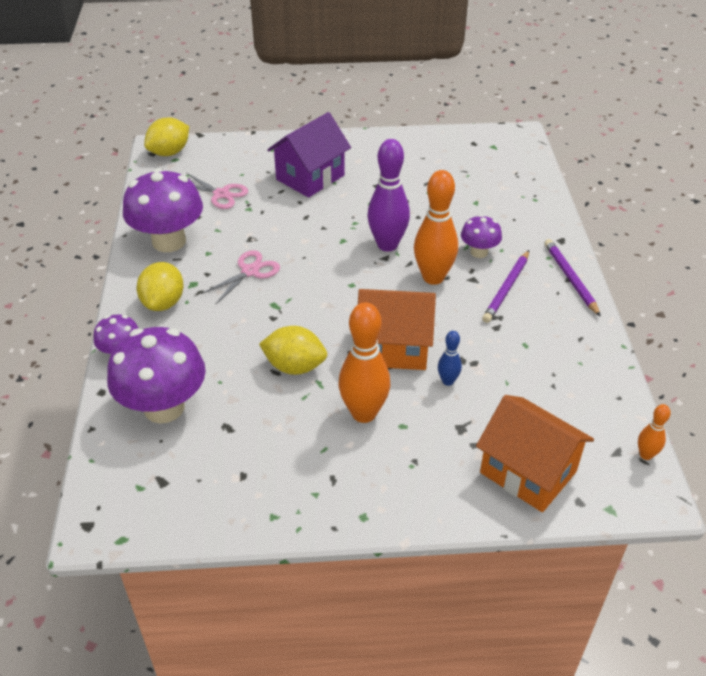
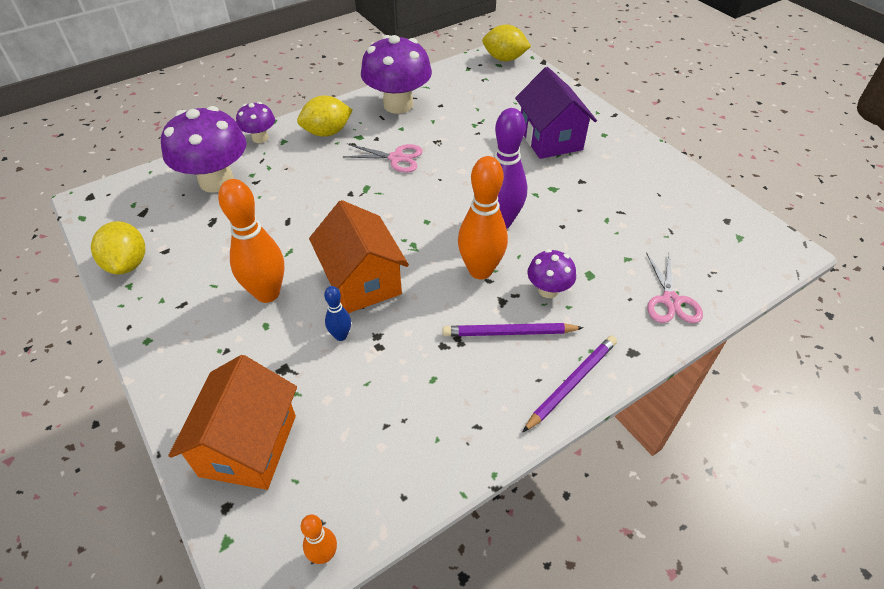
camera: 60 degrees right, 5 degrees up
pink scissors [187,173,248,209] -> pink scissors moved to [646,252,703,323]
yellow lemon [259,326,327,375] -> yellow lemon moved to [91,221,145,275]
purple house [267,112,351,198] -> purple house turned 60 degrees clockwise [515,67,597,159]

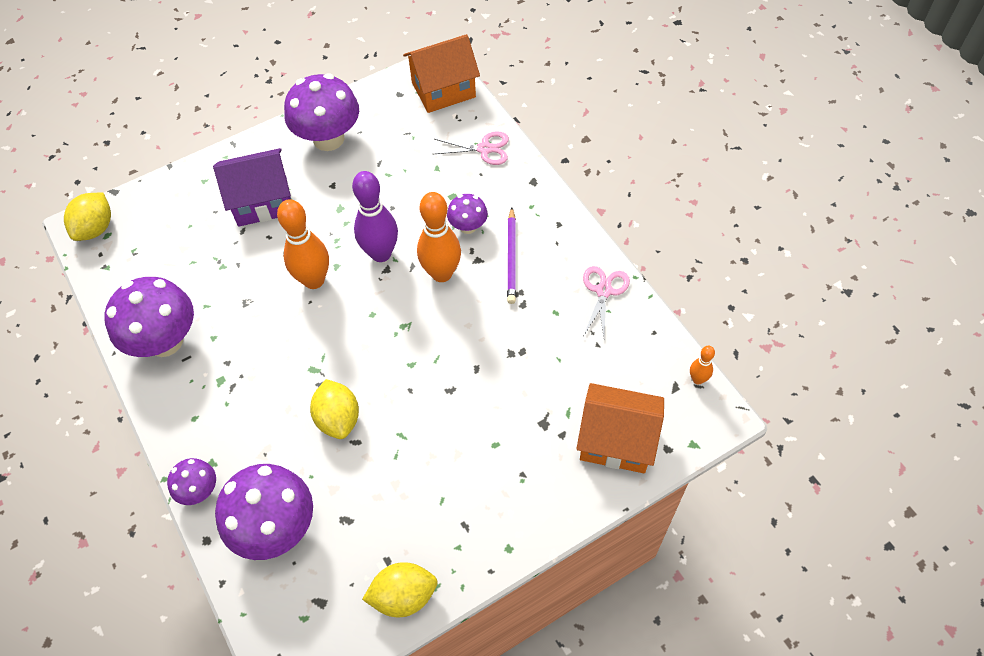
camera: 85 degrees left, 10 degrees up
orange bowling pin [218,179,285,303] -> orange bowling pin moved to [277,199,329,289]
yellow lemon [297,96,353,137] -> yellow lemon moved to [310,379,359,439]
orange house [309,200,409,313] -> orange house moved to [403,34,480,113]
blue bowling pin [324,286,351,341] -> none
pink scissors [343,144,423,173] -> pink scissors moved to [583,266,630,338]
purple pencil [523,336,617,432] -> none
none -> purple mushroom [284,73,359,151]

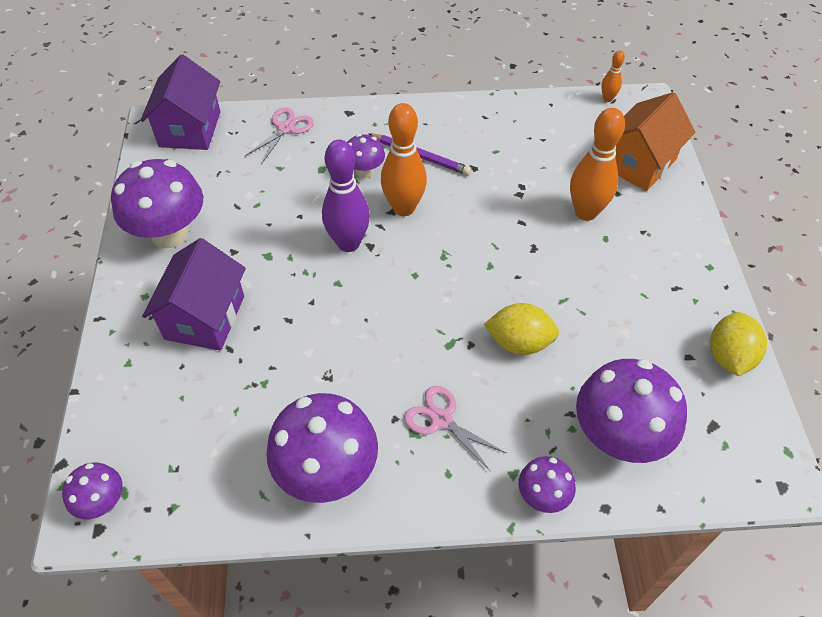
camera: 65 degrees left, 5 degrees down
yellow lemon [64,192,111,241] -> purple mushroom [62,462,123,519]
orange bowling pin [277,199,329,289] -> orange bowling pin moved to [570,108,625,221]
orange house [403,34,480,113] -> purple house [140,54,220,150]
pink scissors [583,266,630,338] -> pink scissors moved to [404,386,506,472]

